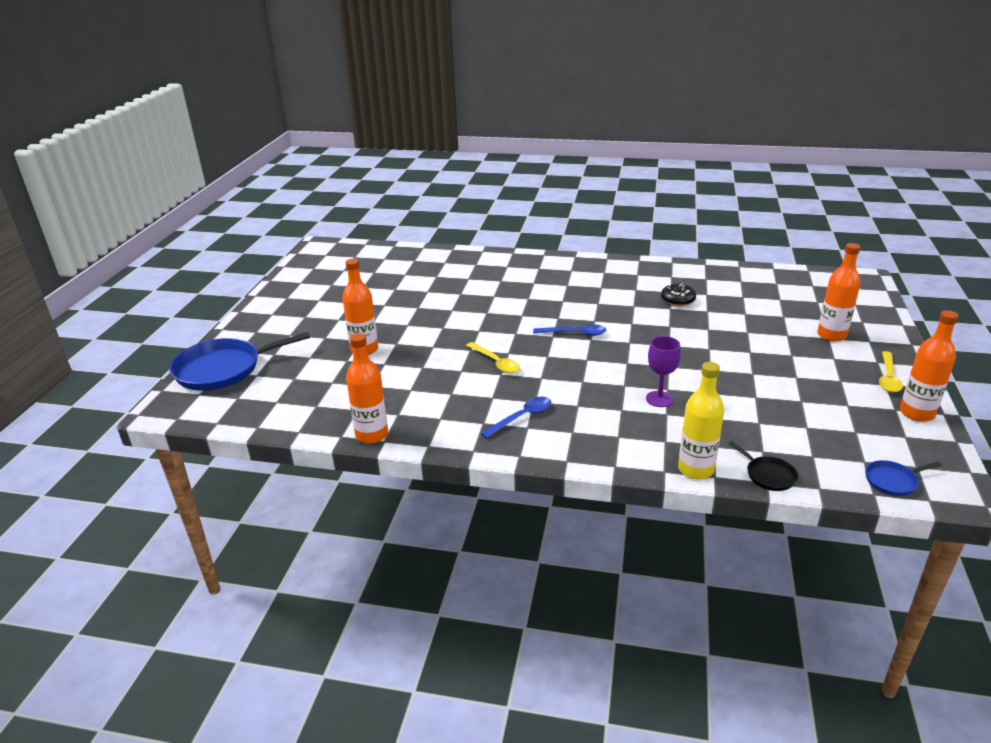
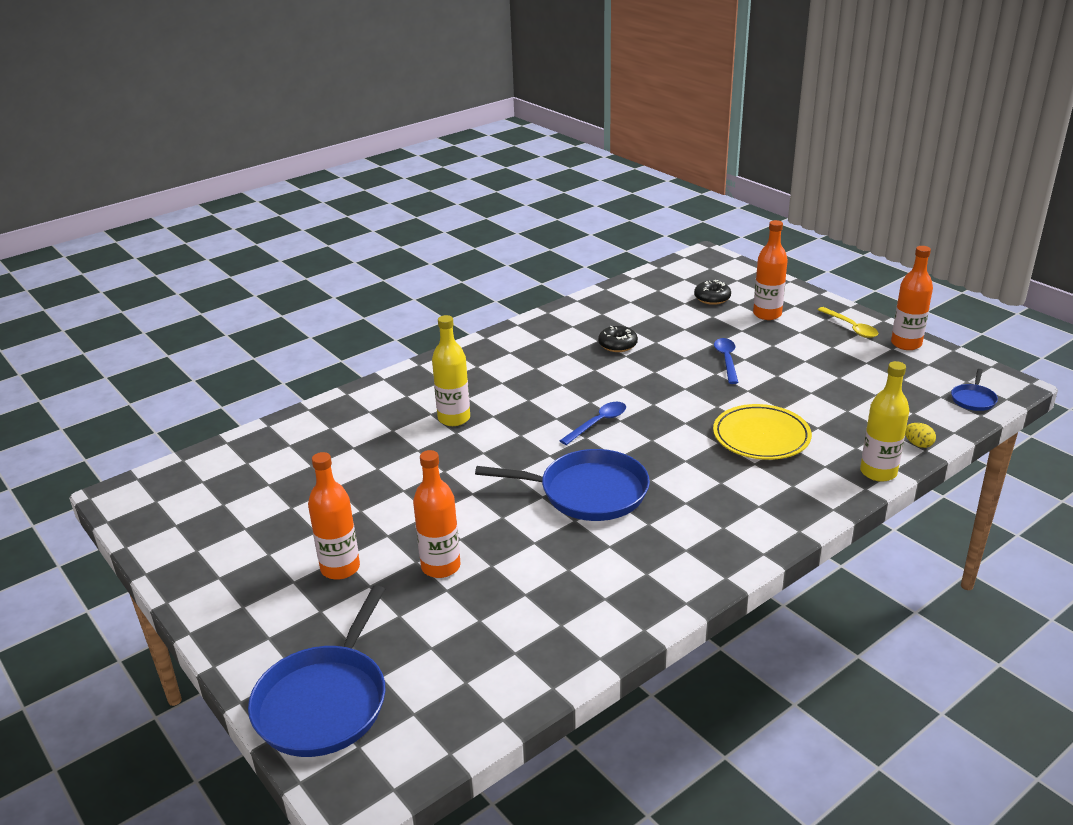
camera: 50 degrees left, 0 degrees up
orange bottle [346,333,388,444] -> orange bottle moved to [308,452,360,580]
yellow spoon [466,342,520,373] -> blue pan [475,449,650,521]
blue spoon [481,397,551,438] -> blue spoon moved to [714,338,739,384]
purple goblet [646,336,681,407] -> yellow plate [713,404,812,460]
black pan [728,441,798,491] -> yellow egg [905,423,936,448]
none -> yellow bottle [432,315,470,426]
none -> black donut [694,280,731,305]

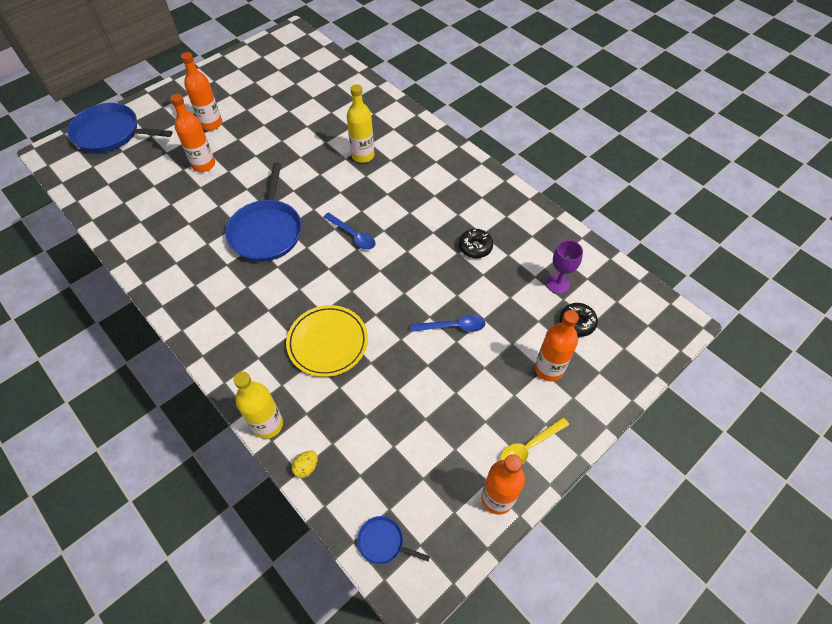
camera: 85 degrees right, 25 degrees up
none -> purple goblet [546,240,583,294]

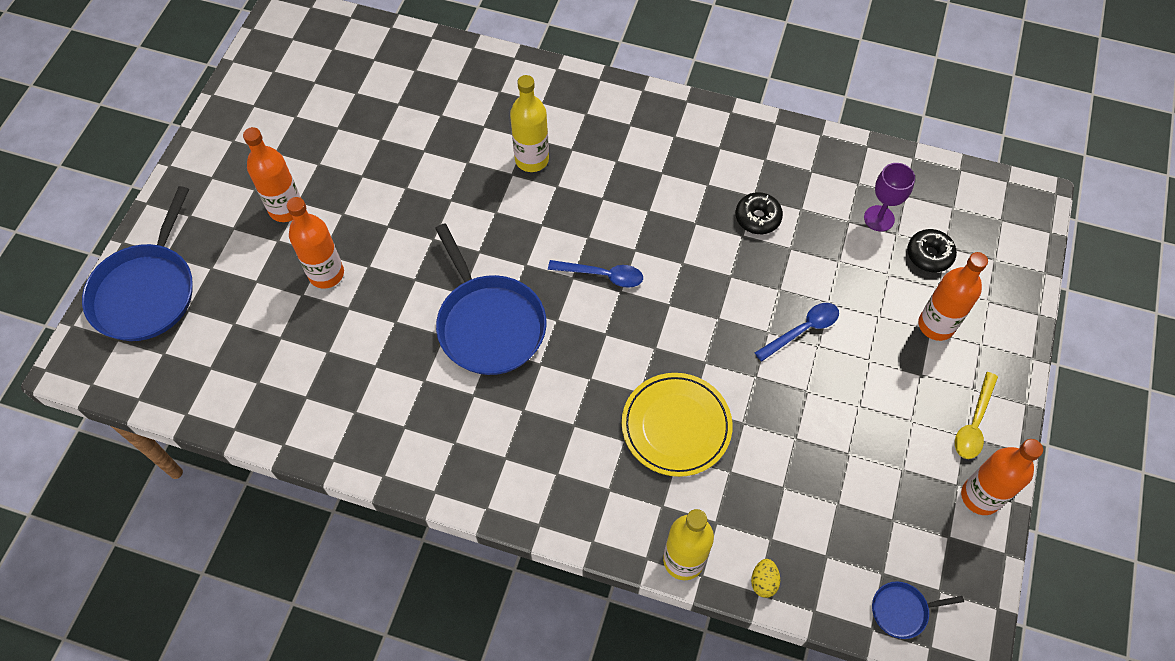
camera: 30 degrees left, 5 degrees up
blue pan [67,103,172,153] -> blue pan turned 60 degrees counterclockwise [82,186,193,341]

